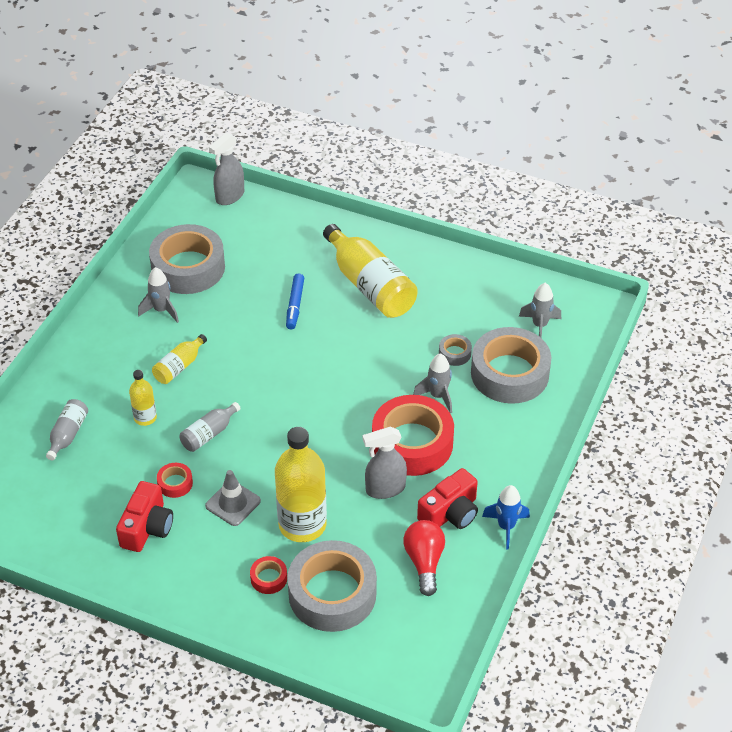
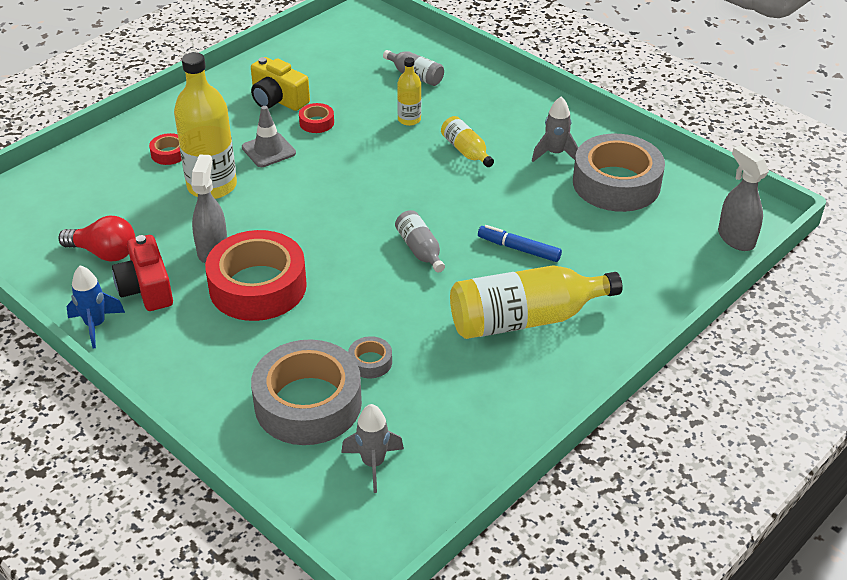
camera: 110 degrees right, 5 degrees down
red camera [116,481,173,552] -> yellow camera [251,57,310,111]
grey bottle [179,402,241,452] -> grey bottle moved to [395,210,445,273]
grey tape [287,540,377,632] -> none
grey rocket [413,353,452,413] -> none

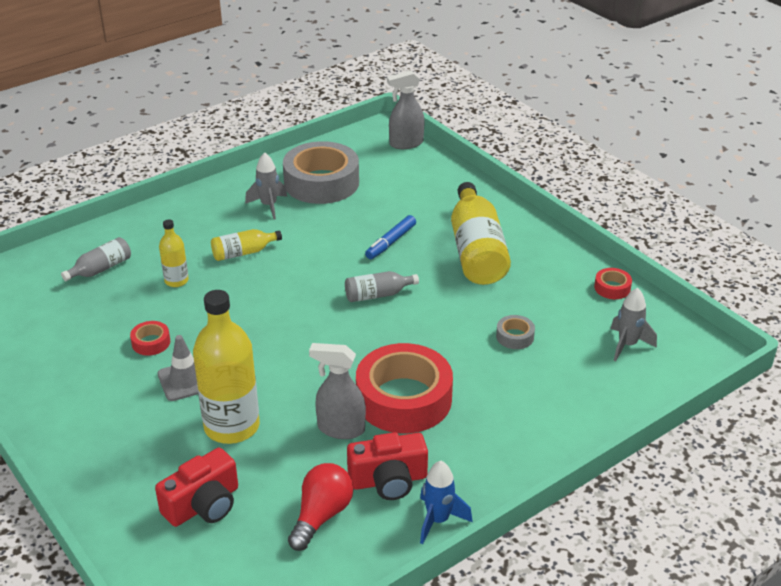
camera: 80 degrees left, 5 degrees down
red tape [149,133,182,165] -> red tape moved to [594,268,632,299]
yellow camera [251,57,310,111] -> none
grey tape [251,339,362,445] -> none
none -> red camera [155,448,238,527]

